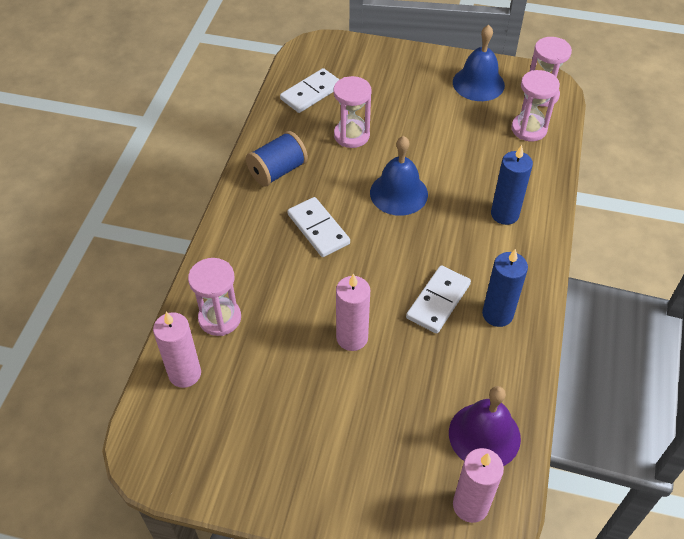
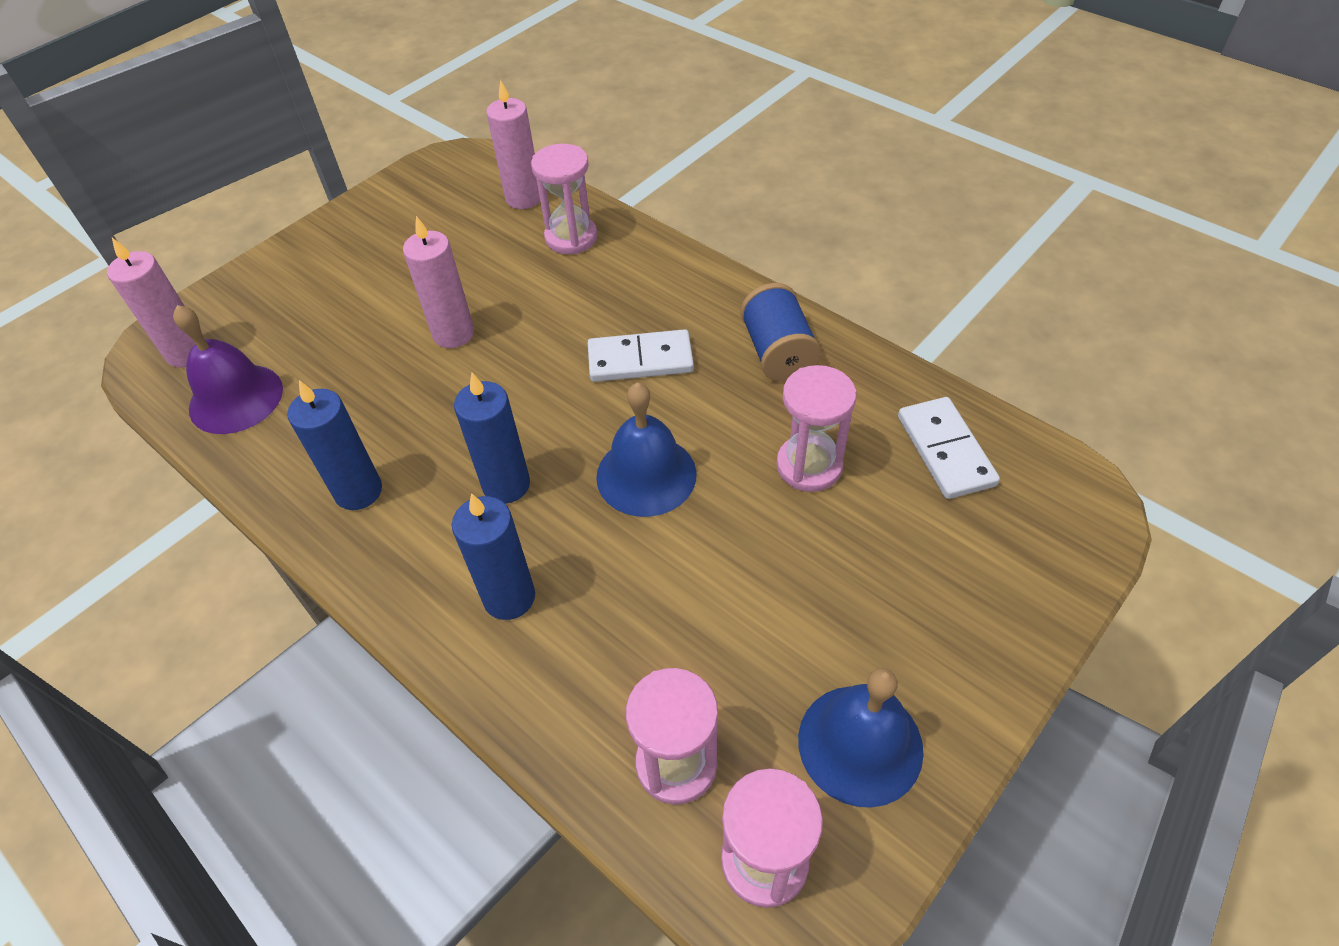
camera: 120 degrees right, 0 degrees up
white domino [406,265,471,333] -> none
none -> blue candle [454,373,530,504]

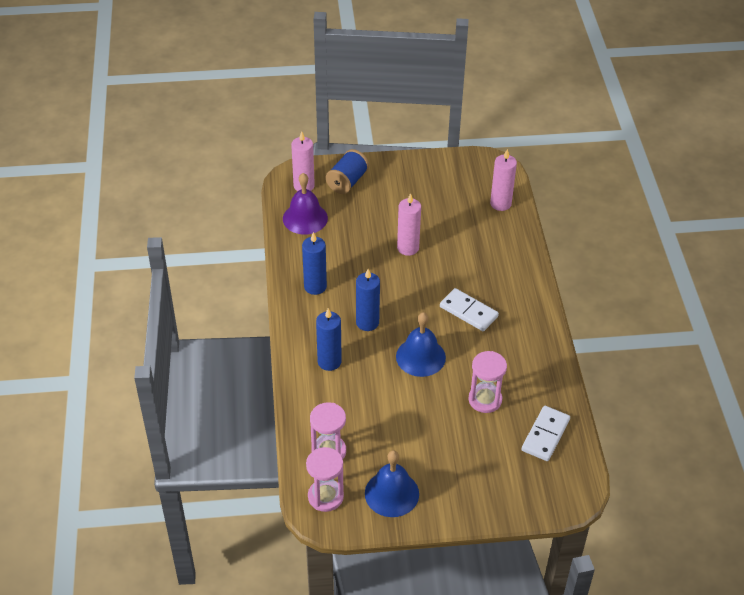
camera: 40 degrees right, 5 degrees down
pink hourglass [531,144,597,254] -> none
blue spool [740,283,821,382] -> blue spool moved to [326,149,369,194]

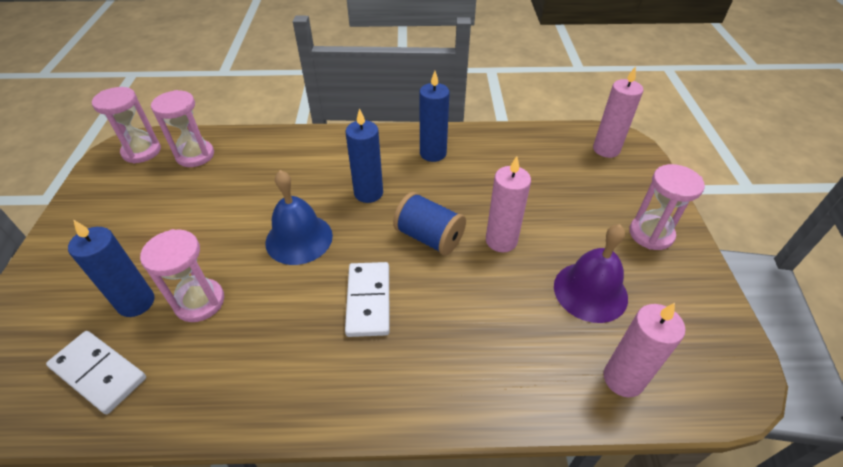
camera: 95 degrees right, 0 degrees up
purple bell [283,173,328,235] -> purple bell moved to [554,224,628,323]
blue candle [316,308,342,371] -> blue candle moved to [68,220,154,317]
blue spool [326,149,369,194] -> blue spool moved to [393,192,466,255]
blue bell [365,450,419,517] -> none
white domino [440,288,499,331] -> white domino turned 45 degrees counterclockwise [345,262,390,337]
none -> pink hourglass [629,164,705,250]

